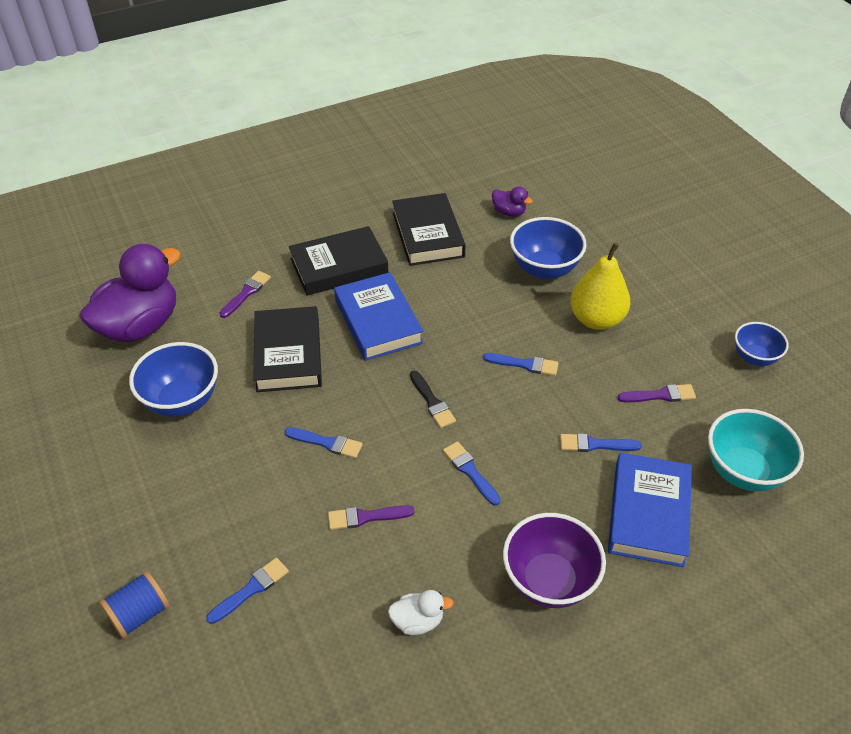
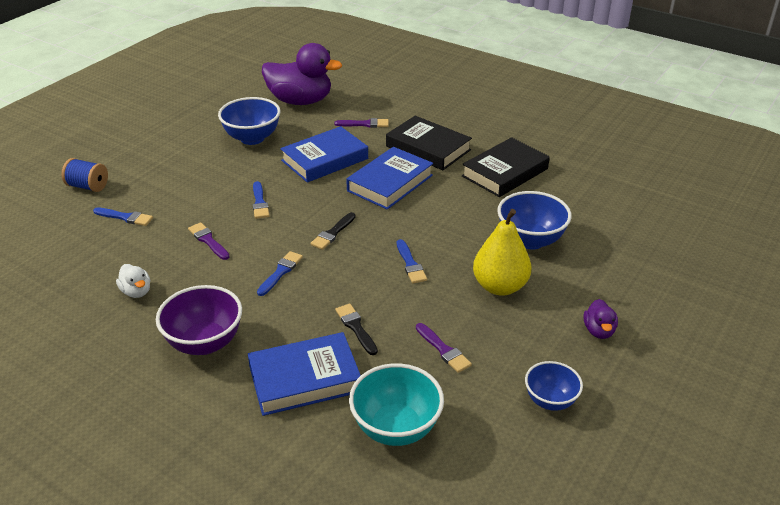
camera: 60 degrees right, 10 degrees down
black book [253,306,322,392] -> blue book [280,126,368,183]
purple duck [492,187,533,217] -> purple duck moved to [584,299,618,339]
blue brush [560,433,642,452] -> black brush [335,304,378,355]

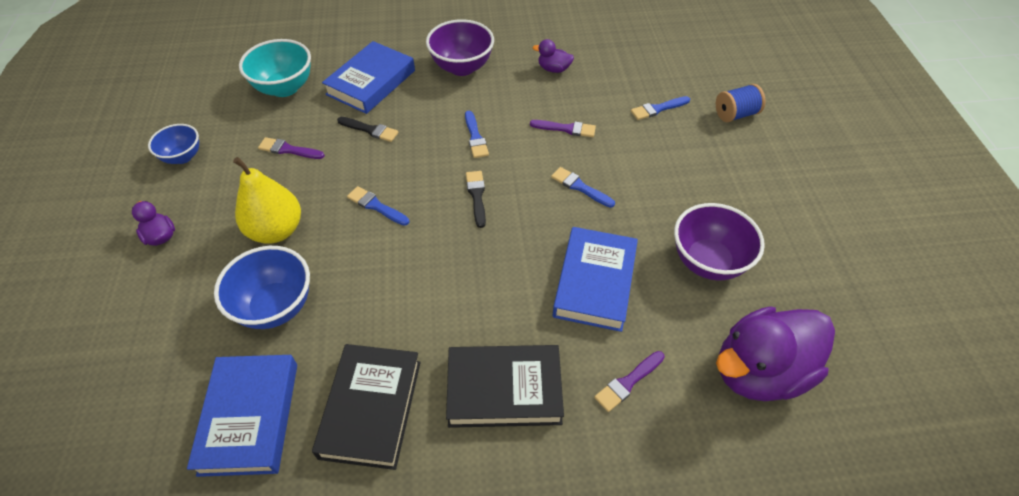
camera: 140 degrees right, 15 degrees up
white duck [116,264,150,298] -> purple duck [533,39,574,73]
blue bowl [218,97,280,145] -> purple bowl [674,203,765,280]
blue book [346,147,433,210] -> blue book moved to [187,355,297,477]

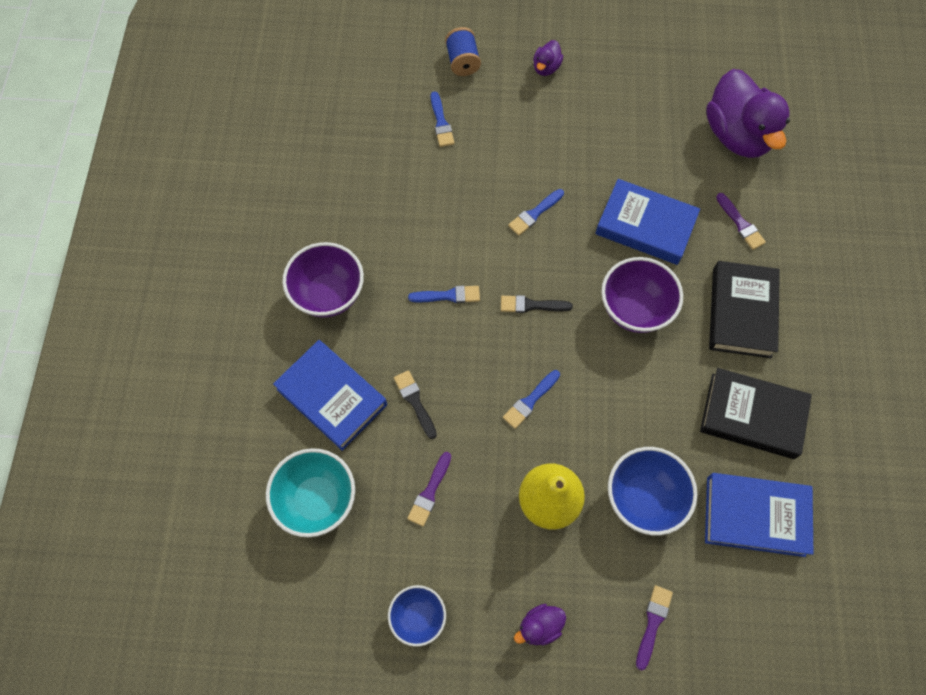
camera: 80 degrees left, 15 degrees up
black brush [337,117,399,142] -> black brush turned 60 degrees counterclockwise [394,370,437,439]
purple brush [530,120,596,137] -> purple brush moved to [636,585,673,670]
purple duck [533,39,574,73] -> purple duck moved to [533,40,563,76]
purple bowl [674,203,765,280] -> purple bowl moved to [601,257,683,333]

